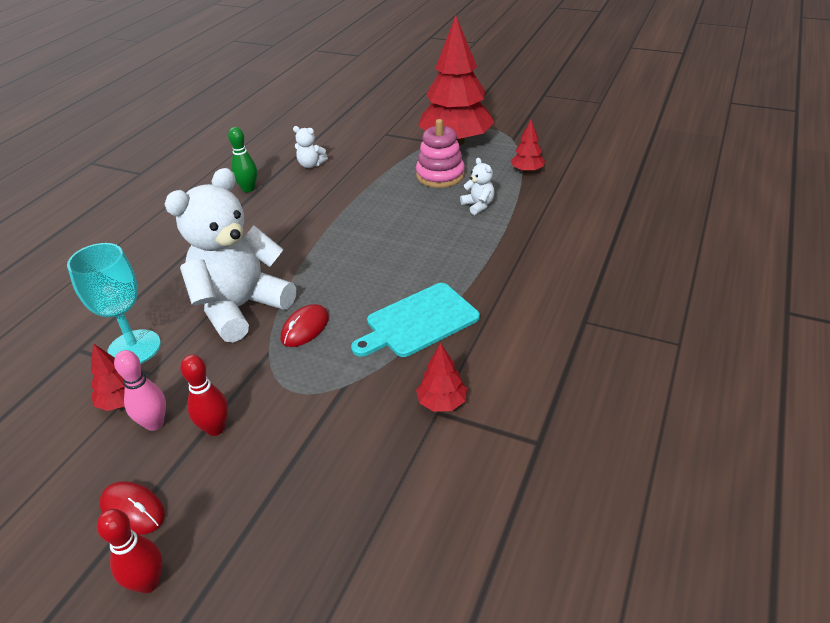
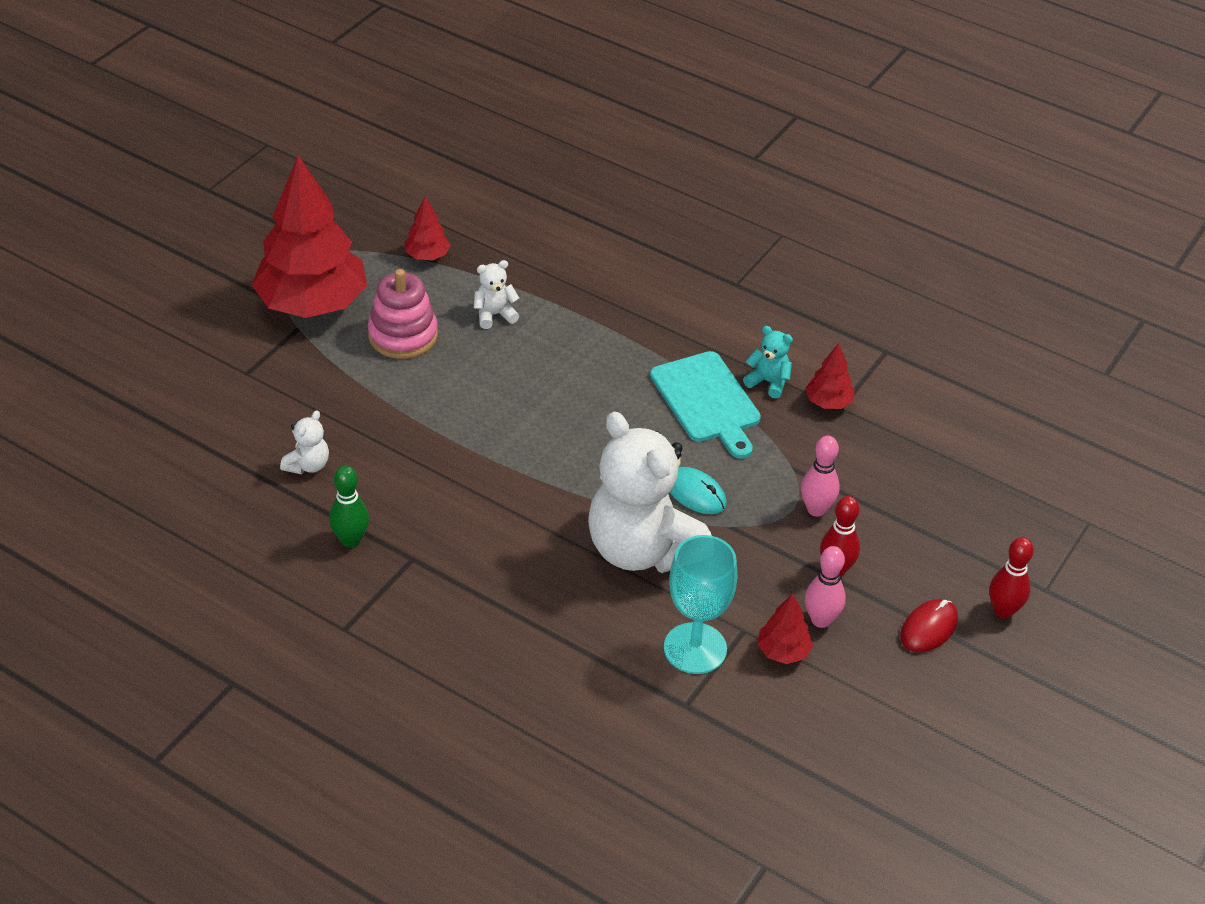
camera: 85 degrees left, 5 degrees up
red mouse [281,304,329,347] -> turquoise mouse [670,467,727,514]
none -> turquoise teddy bear [743,326,793,399]
none -> pink bowling pin [801,436,840,517]

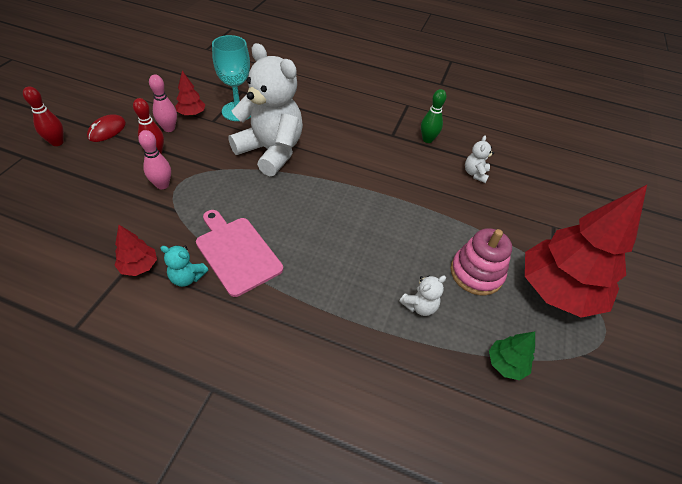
camera: 165 degrees right, 5 degrees up
red tree [404,196,451,260] -> green tree [489,332,535,380]
turquoise cutting board [650,351,761,459] -> pink cutting board [196,210,283,297]
turquoise mouse [670,467,727,514] -> none

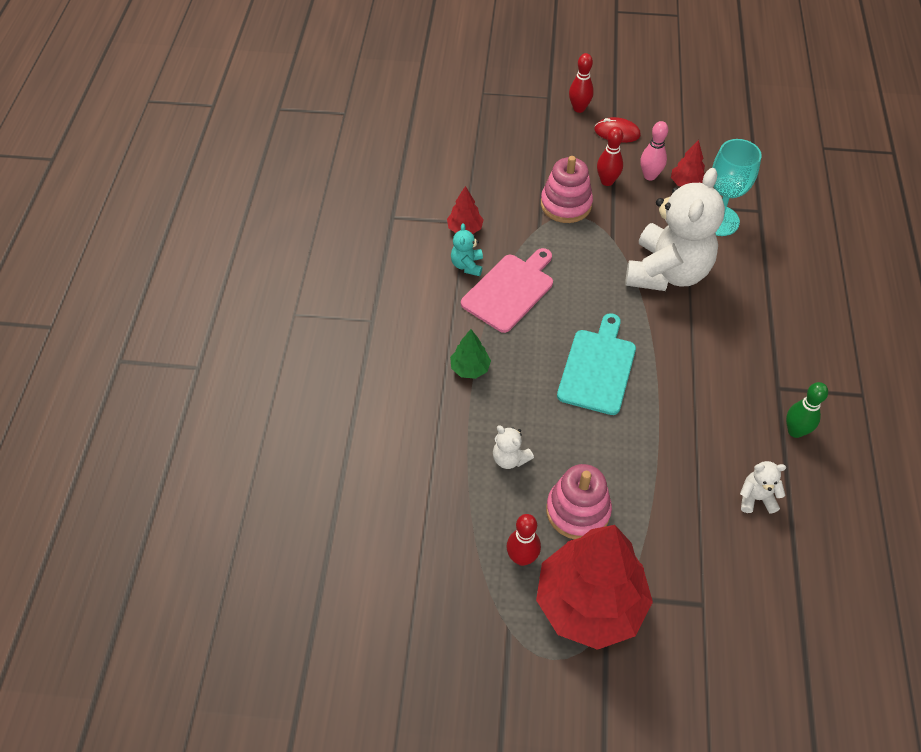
camera: 80 degrees right, 5 degrees up
pink bowling pin [138,130,171,189] -> pink stacking toy [541,156,593,223]
green tree [489,332,535,380] -> green tree moved to [450,329,491,379]
none -> red bowling pin [506,514,541,566]
none -> turquoise cutting board [557,313,636,415]

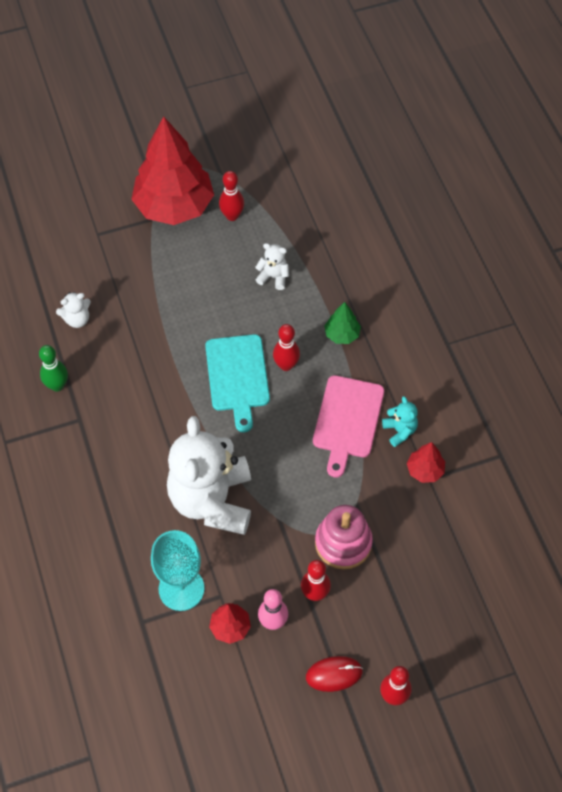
camera: 155 degrees right, 5 degrees up
pink stacking toy [546,464,612,539] -> none
none -> red bowling pin [273,324,300,371]

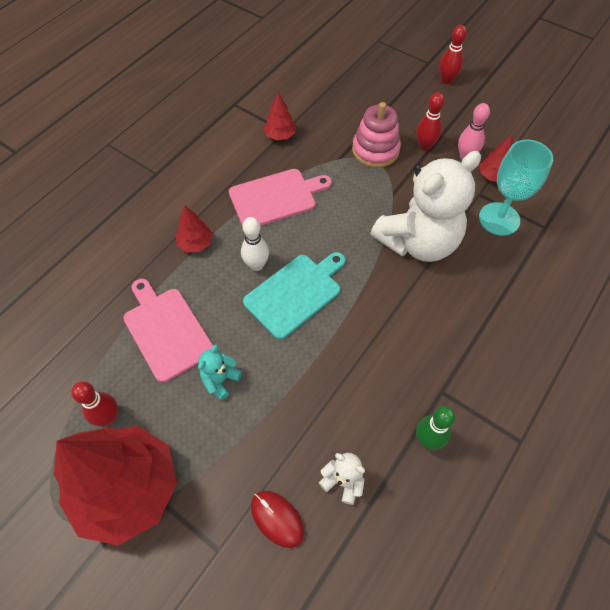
camera: 125 degrees left, 0 degrees up
white teddy bear [255,243,289,290] -> pink cutting board [123,279,213,383]
red bowling pin [273,324,300,371] -> white bowling pin [241,217,269,271]
red mouse [306,656,363,692] -> red mouse moved to [251,491,304,548]
green tree [324,302,361,344] -> red tree [176,205,213,252]
turquoise teddy bear [382,396,418,447] -> turquoise teddy bear moved to [198,344,242,400]

